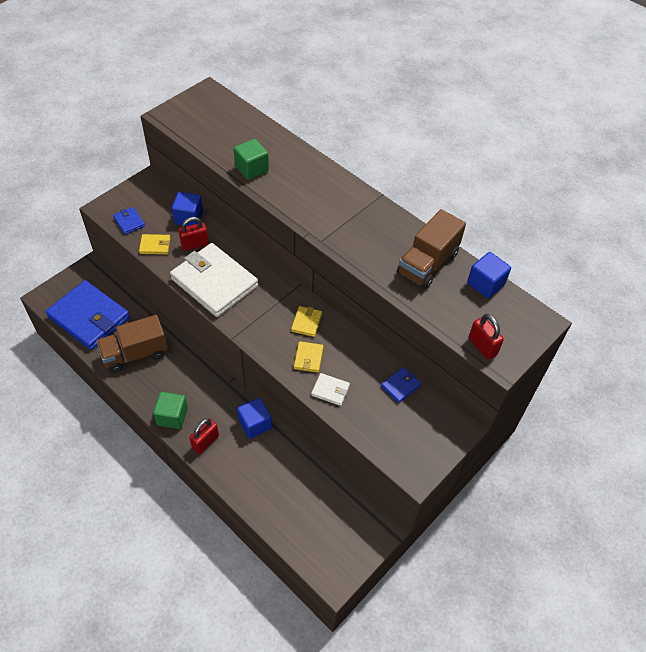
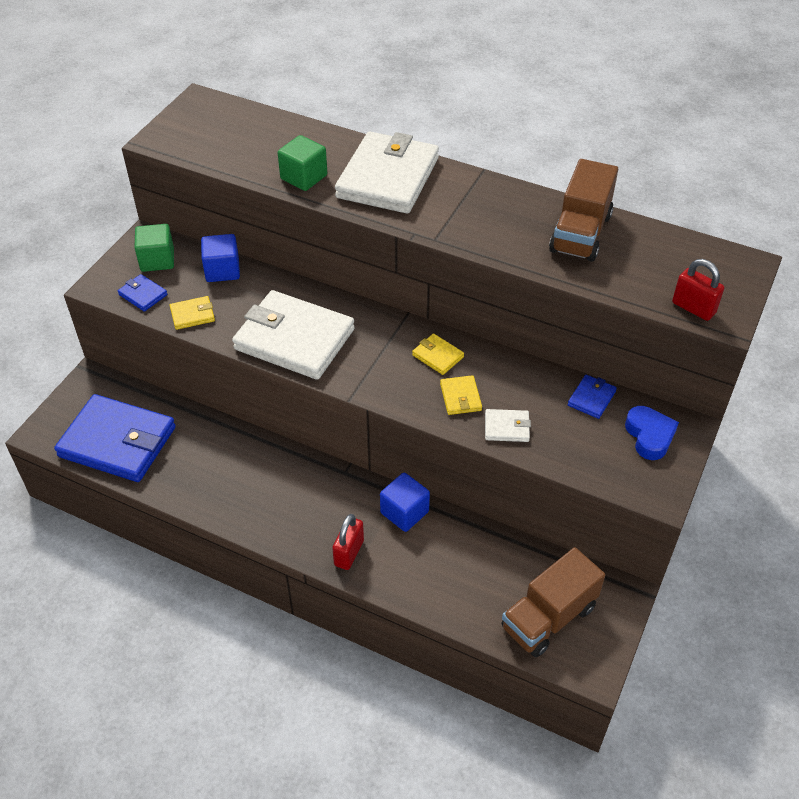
camera: 15 degrees left, 5 degrees down
brown truck [97,315,168,373] -> brown truck moved to [501,547,605,657]
green cube [153,392,188,429] -> green cube moved to [134,224,174,272]
red padlock [178,217,209,251] -> none
yellow wallet [291,306,322,337] -> yellow wallet turned 45 degrees counterclockwise [412,334,464,375]
blue cube [467,252,511,298] -> none
none -> white wallet [335,132,439,213]
none -> blue heart [625,406,679,460]

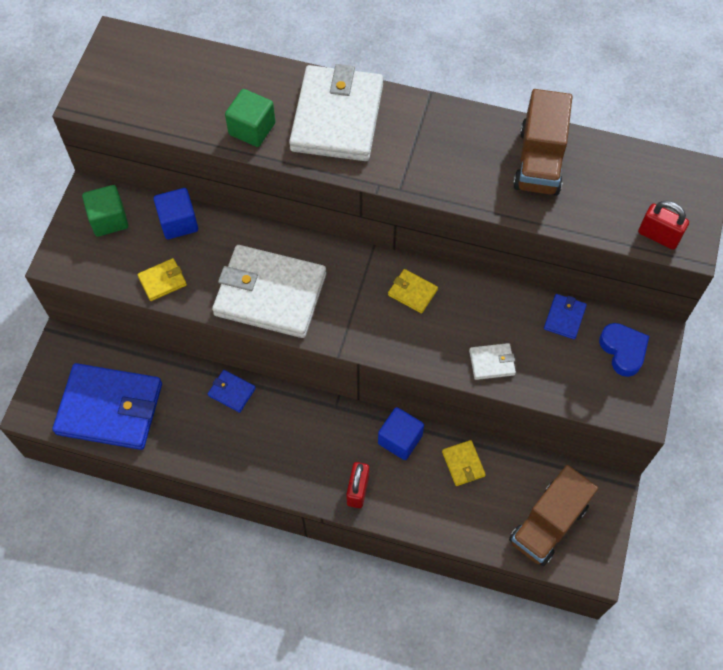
camera: 10 degrees left, 15 degrees up
blue wallet [118,274,168,312] -> blue wallet moved to [208,370,256,413]
yellow wallet [440,375,482,415] -> yellow wallet moved to [442,440,486,486]

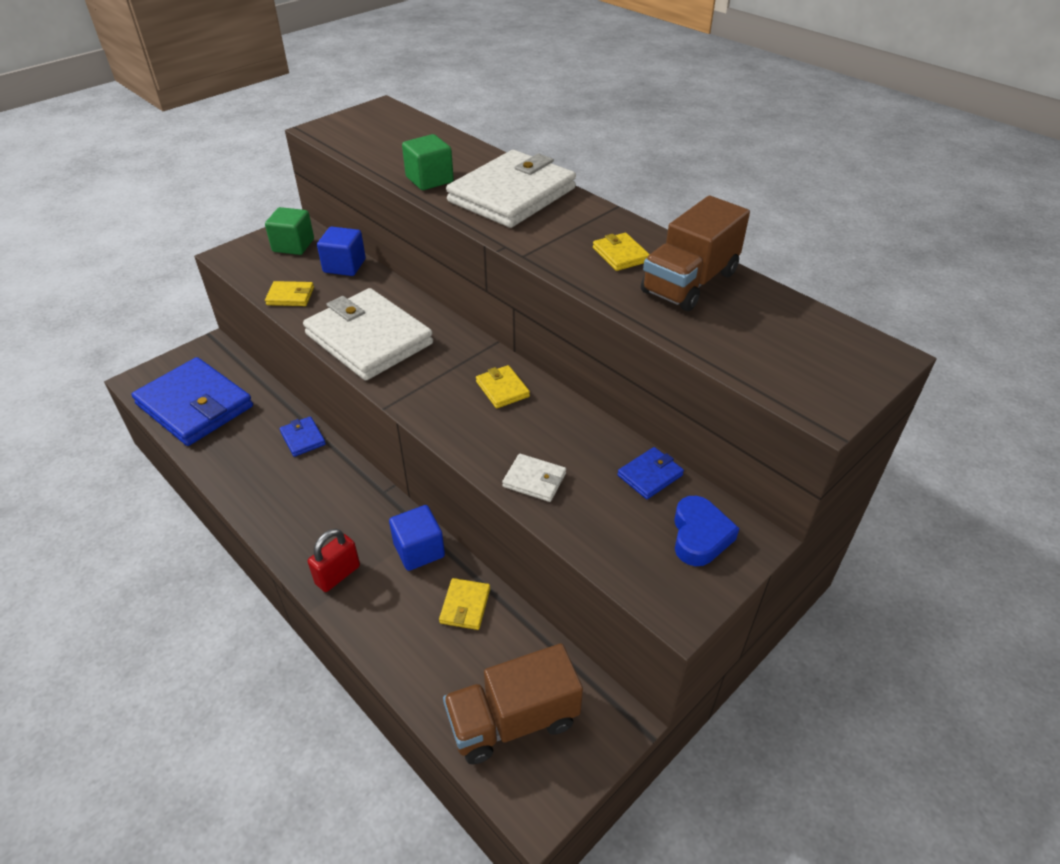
camera: 30 degrees right, 20 degrees down
red padlock [638,201,689,250] -> none
none -> yellow wallet [593,233,650,271]

